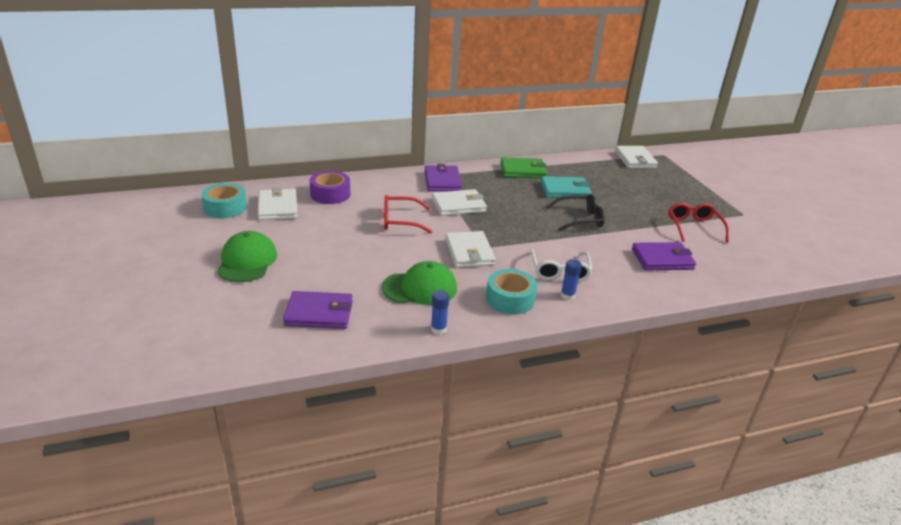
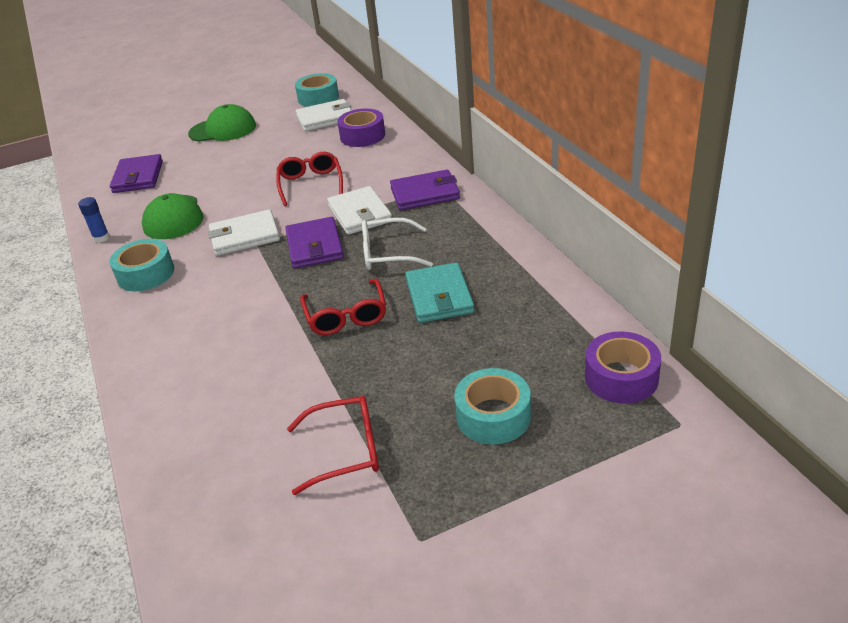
camera: 90 degrees right, 5 degrees up
green wallet [500,157,547,178] -> none
white glasses [530,249,593,282] -> white glasses moved to [362,218,433,270]
black glasses [547,194,605,231] -> red glasses [300,279,386,335]
blue glue stick [561,259,582,300] -> none
white wallet [615,146,658,168] -> purple tape [585,331,661,404]
purple wallet [632,242,696,270] -> purple wallet moved to [285,217,344,269]
none -> turquoise tape [454,368,531,445]

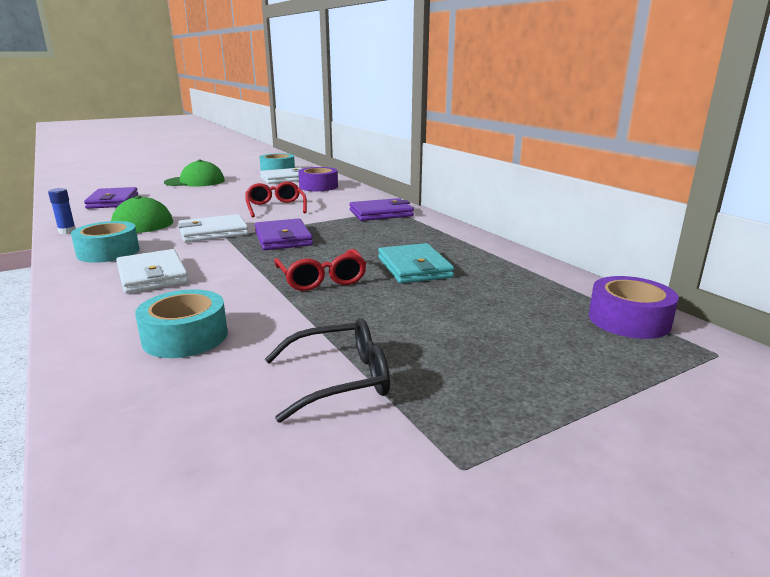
camera: 10 degrees left, 15 degrees down
red glasses [287,396,379,495] -> black glasses [265,318,390,423]
white wallet [327,186,392,235] -> white wallet moved to [116,249,189,294]
white glasses [362,218,433,270] -> none
turquoise tape [454,368,531,445] -> turquoise tape moved to [135,289,228,358]

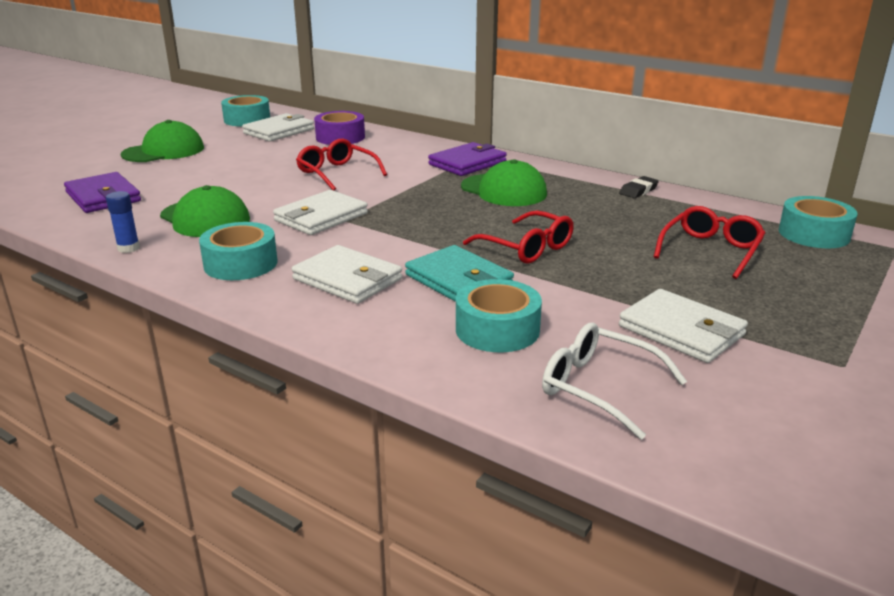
camera: 25 degrees left, 5 degrees up
purple wallet [255,218,313,250] -> none
black glasses [265,318,390,423] -> white wallet [619,289,748,363]
turquoise wallet [378,243,454,284] -> turquoise wallet moved to [405,245,514,302]
purple tape [589,276,679,339] -> turquoise tape [779,196,858,248]
none -> green cap [461,159,547,206]
none -> white glasses [542,323,687,440]
none -> black eraser [619,176,659,198]
none -> red glasses [654,206,765,279]

